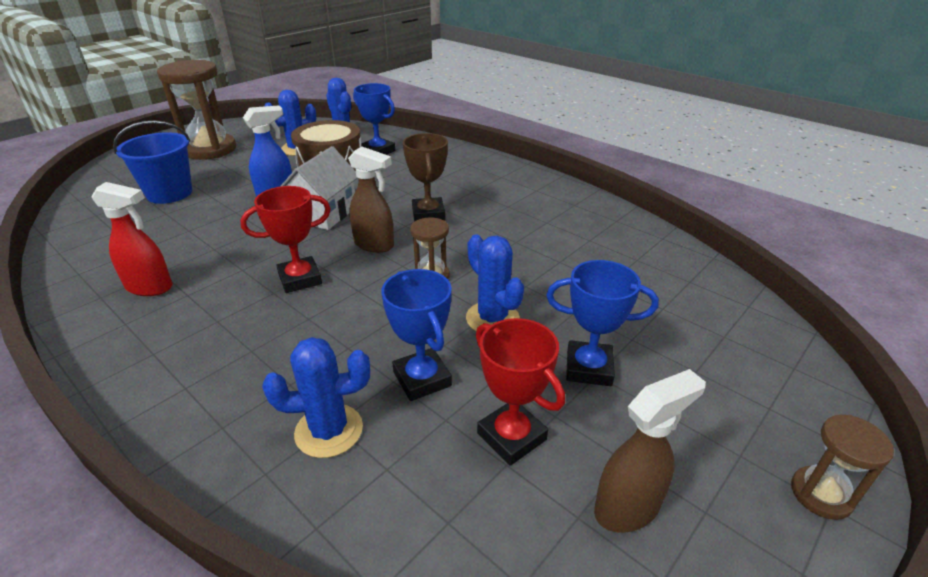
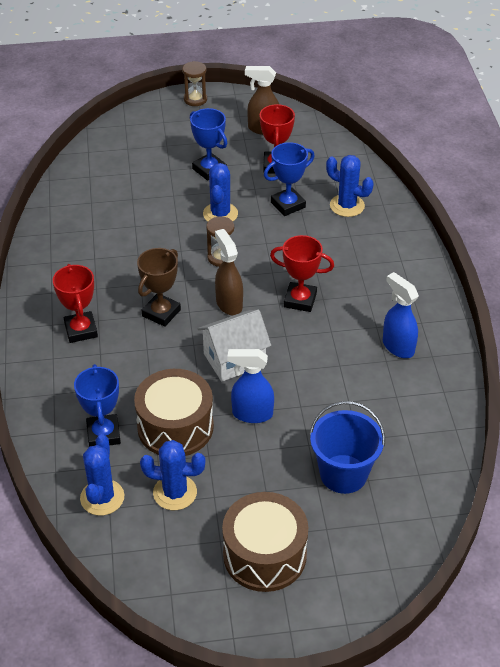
camera: 140 degrees left, 10 degrees up
red spray bottle [91,182,173,296] -> blue spray bottle [383,272,419,358]
brown hourglass [157,60,236,160] -> brown drum [222,492,308,592]
blue trophy [381,269,452,401] -> blue trophy turned 45 degrees clockwise [264,142,315,216]
none -> red trophy [53,264,98,343]

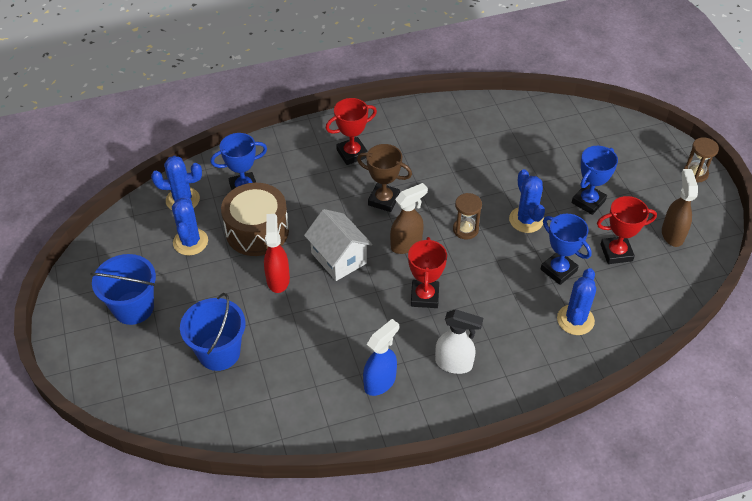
camera: 80 degrees right, 5 degrees up
blue cactus [203,163,238,222] -> blue cactus turned 75 degrees clockwise [509,169,545,233]
brown drum [222,492,308,592] -> blue bucket [90,254,156,325]
blue spray bottle [227,349,274,423] -> red spray bottle [264,214,290,293]
none -> white spray bottle [435,309,483,374]

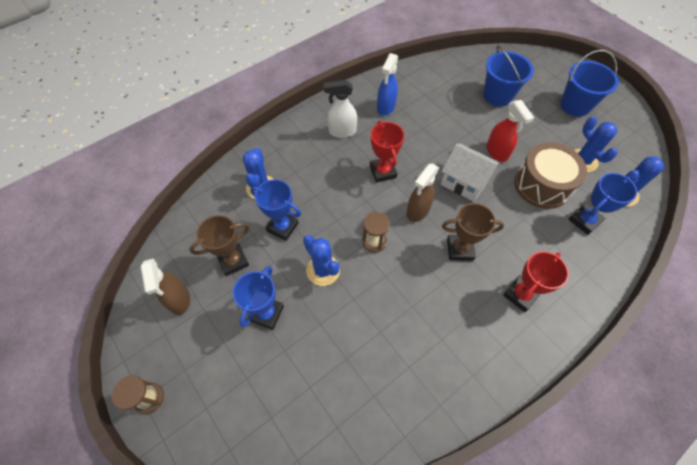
camera: 160 degrees right, 10 degrees up
red trophy [597,196,657,264] -> brown trophy [189,215,250,276]

